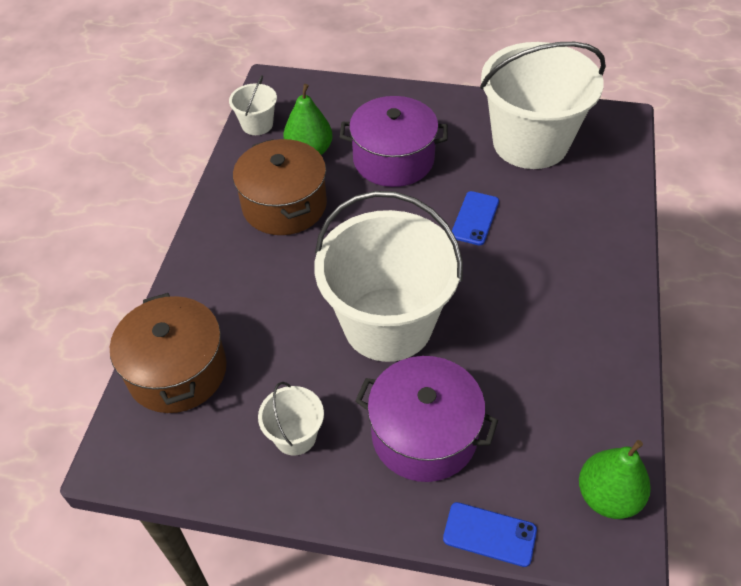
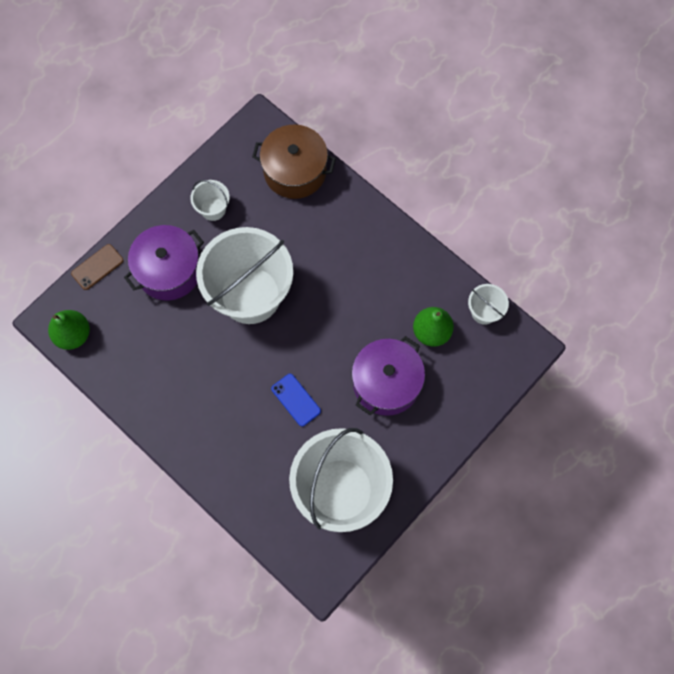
camera: 120 degrees right, 20 degrees up
brown pot [233,139,327,235] -> none
blue phone [443,502,537,567] -> brown phone [71,244,124,290]

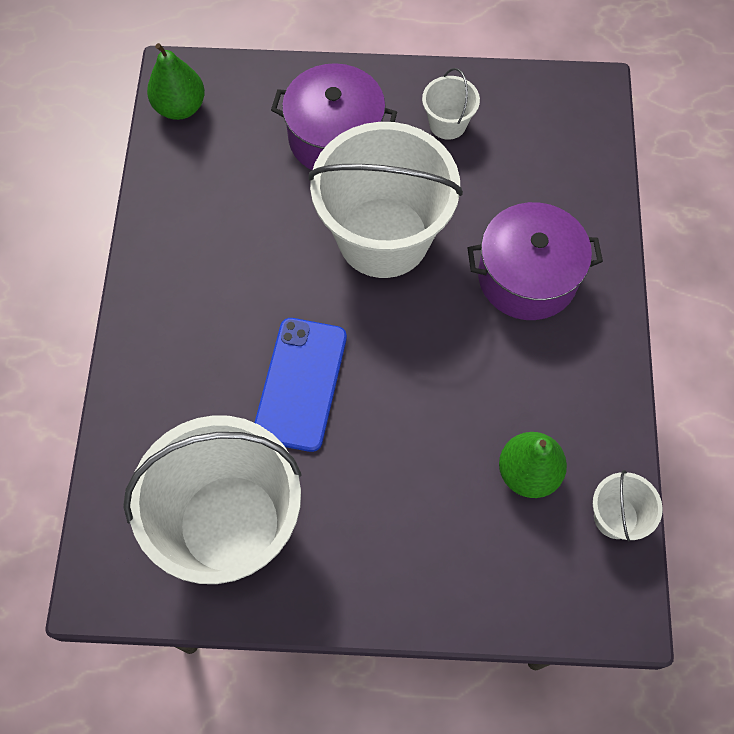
camera: 50 degrees right, 5 degrees down
brown phone [71,244,124,290] -> none
brown pot [252,124,336,199] -> none
blue phone [271,374,321,426] -> blue phone [254,318,347,452], size x1.68
purple pot [352,336,425,416] -> purple pot moved to [468,202,603,320]

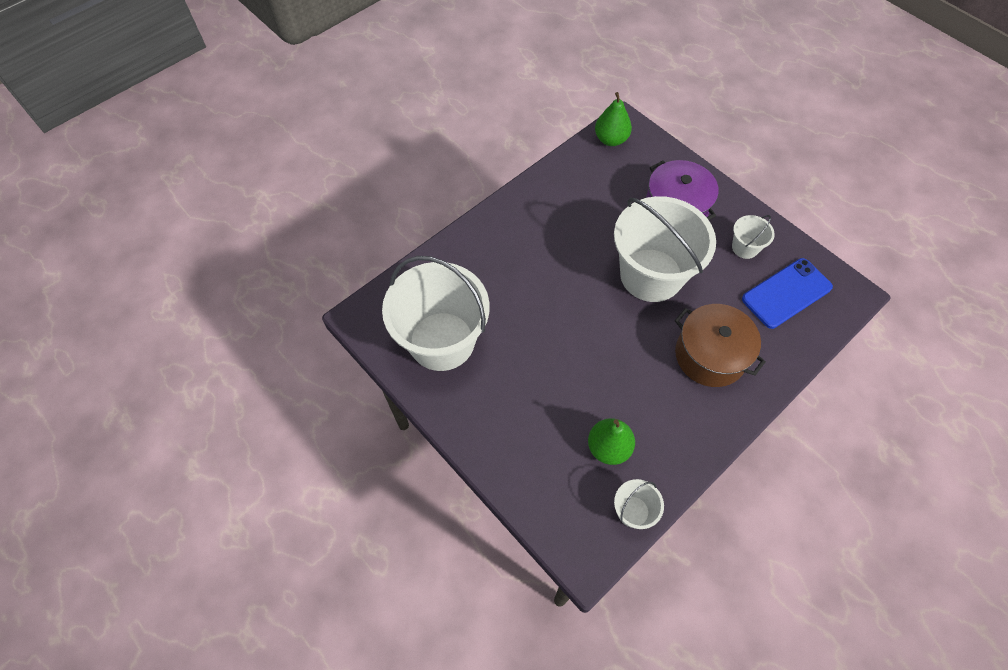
camera: 45 degrees right, 5 degrees down
blue phone [254,318,347,452] -> blue phone moved to [742,258,833,329]
purple pot [468,202,603,320] -> brown pot [675,304,766,387]

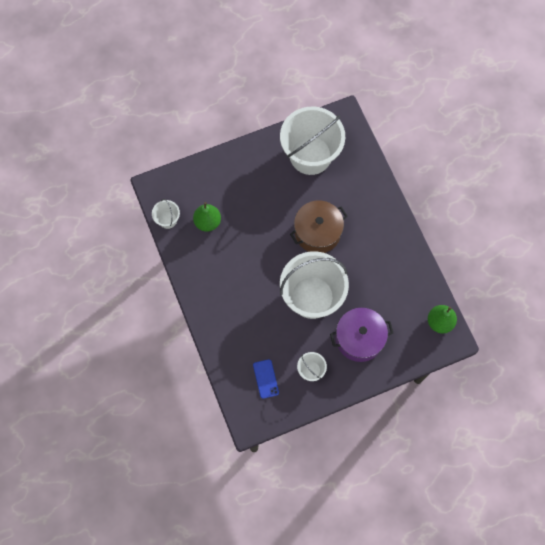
camera: 110 degrees right, 10 degrees up
brown pot [675,304,766,387] -> brown pot moved to [290,200,347,253]
blue phone [742,258,833,329] -> blue phone [253,359,279,399], size x0.60

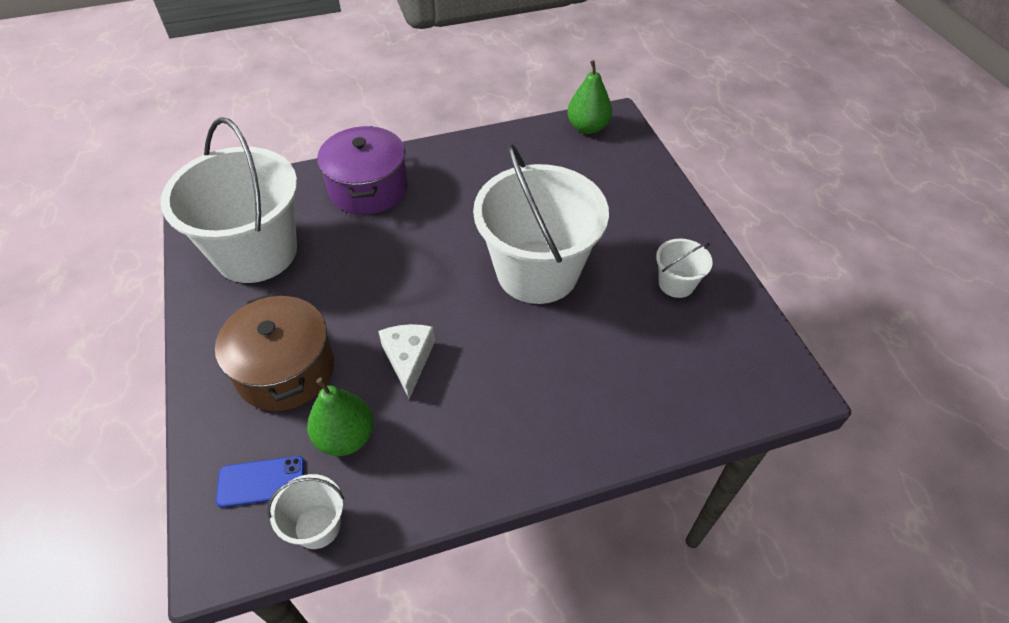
camera: 85 degrees left, 20 degrees down
blue phone [253,359,279,399] -> blue phone moved to [216,456,305,507]
brown pot [290,200,347,253] -> brown pot moved to [215,293,334,411]
purple pot [330,308,393,362] -> purple pot moved to [317,126,408,215]
none -> white cheese [378,324,435,399]

